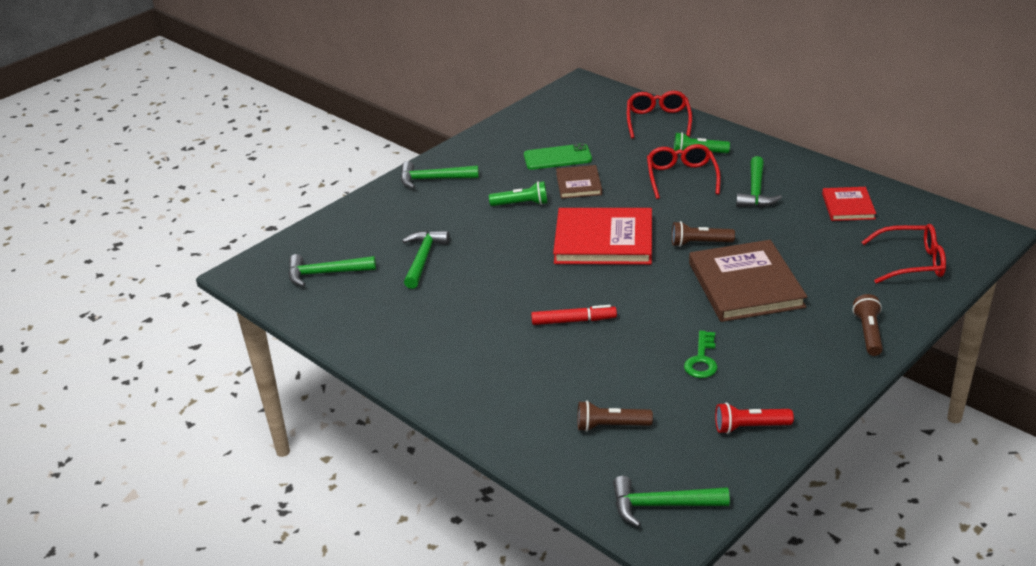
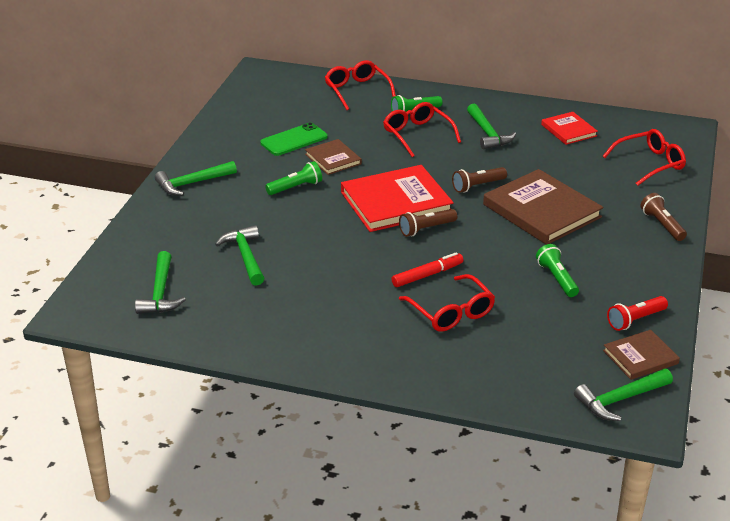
camera: 30 degrees left, 0 degrees up
green hammer [288,254,376,287] -> green hammer turned 60 degrees counterclockwise [135,251,186,314]
brown flashlight [578,401,653,432] -> brown flashlight moved to [399,209,457,237]
green key [684,331,717,378] -> green flashlight [536,244,579,297]
none -> red glasses [399,274,495,332]
none -> brown book [603,330,680,380]

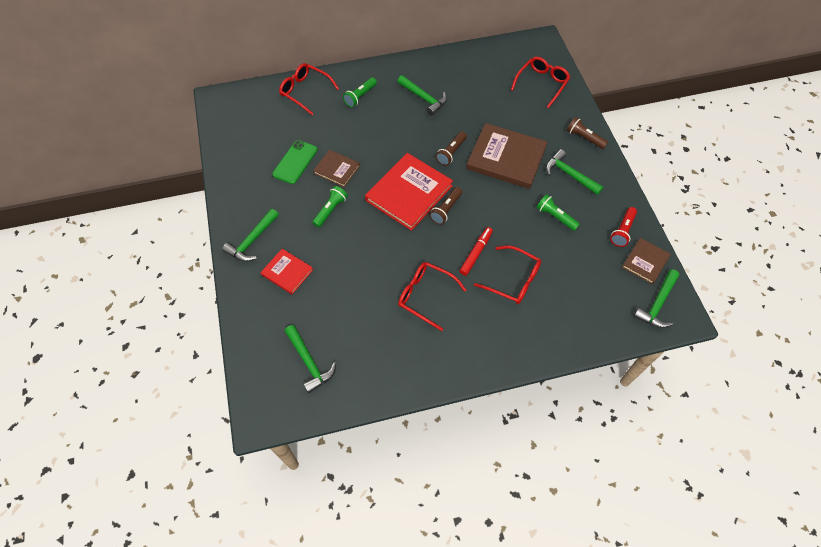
camera: 30 degrees left, 25 degrees up
green hammer [215,225,264,286] -> green hammer moved to [546,149,603,195]
red glasses [383,102,461,157] -> red glasses moved to [398,262,466,331]
red book [541,112,598,145] -> red book moved to [261,249,313,294]

